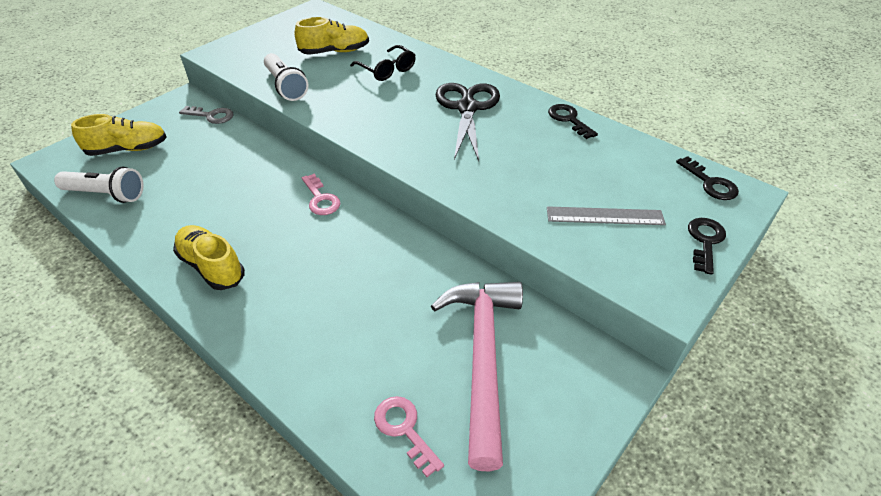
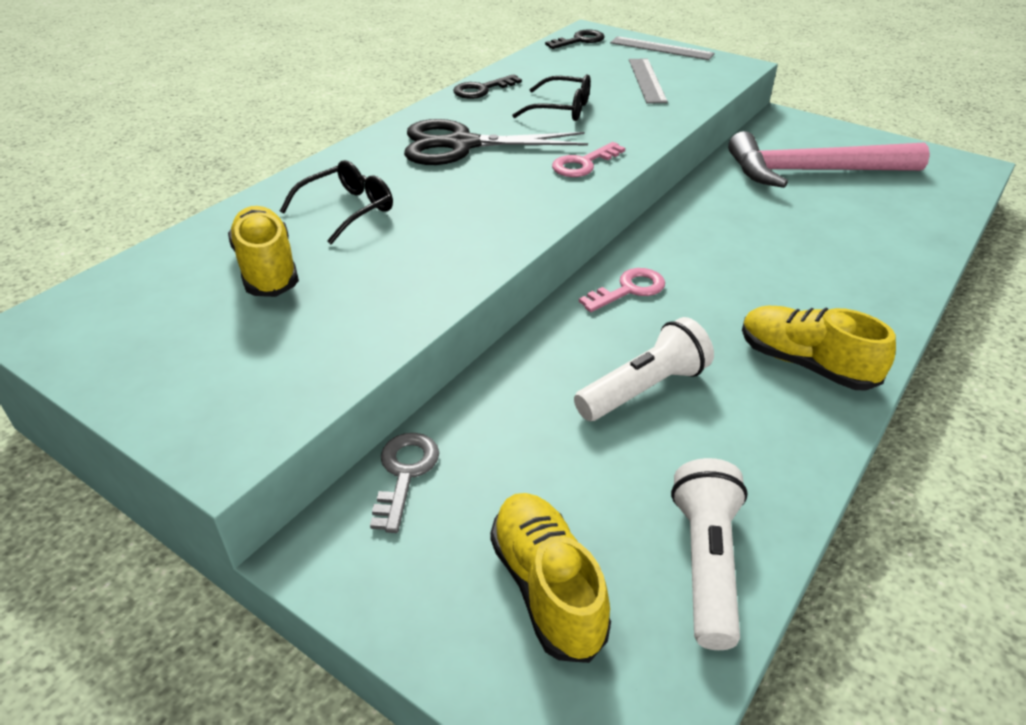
camera: 95 degrees left, 5 degrees down
yellow shoe [173,225,245,290] -> yellow shoe turned 90 degrees clockwise [742,306,896,391]
white flashlight [264,53,309,101] -> white flashlight moved to [574,317,714,421]
pink key [374,396,444,477] -> pink key moved to [552,142,625,177]
black key [688,218,726,275] -> grey ruler [610,36,715,60]
none -> black glasses [512,74,591,121]

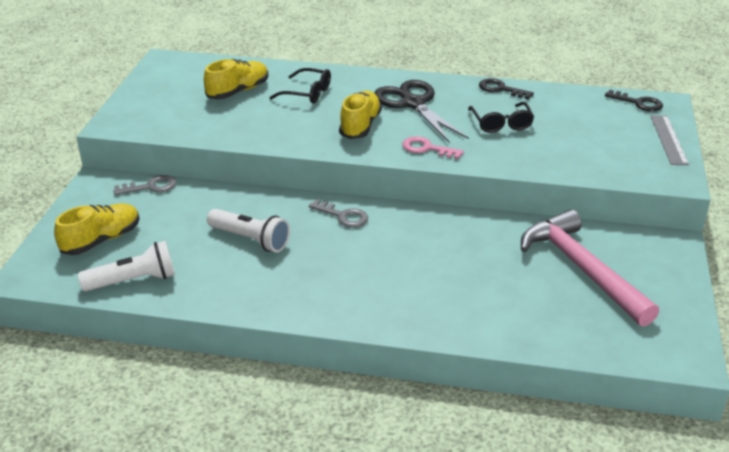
camera: 65 degrees right, 5 degrees down
pink key [579,268,665,312] -> grey key [309,199,368,228]
grey ruler [629,59,668,103] -> none
yellow shoe [742,306,896,391] -> yellow shoe moved to [339,91,382,139]

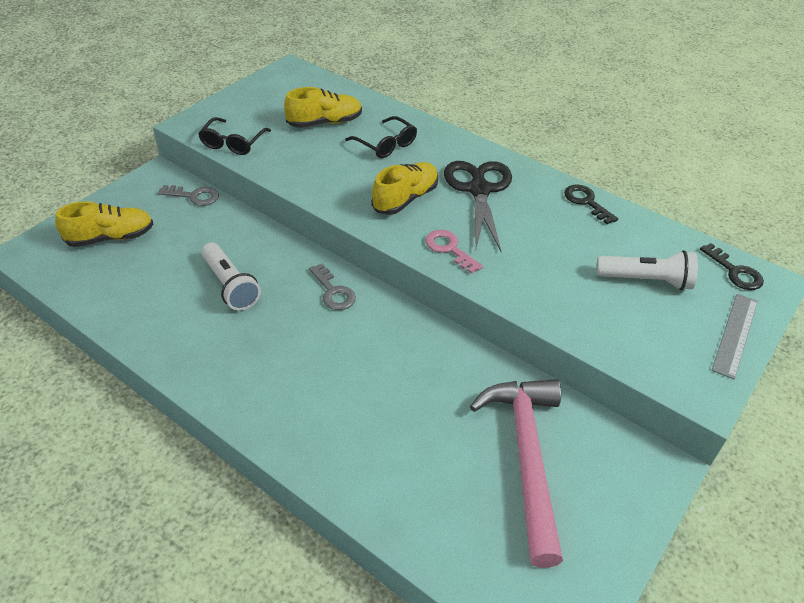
camera: 25 degrees right, 10 degrees up
white flashlight [78,241,175,291] -> white flashlight moved to [596,250,698,290]
black glasses [468,102,534,133] -> black glasses moved to [198,117,271,155]

